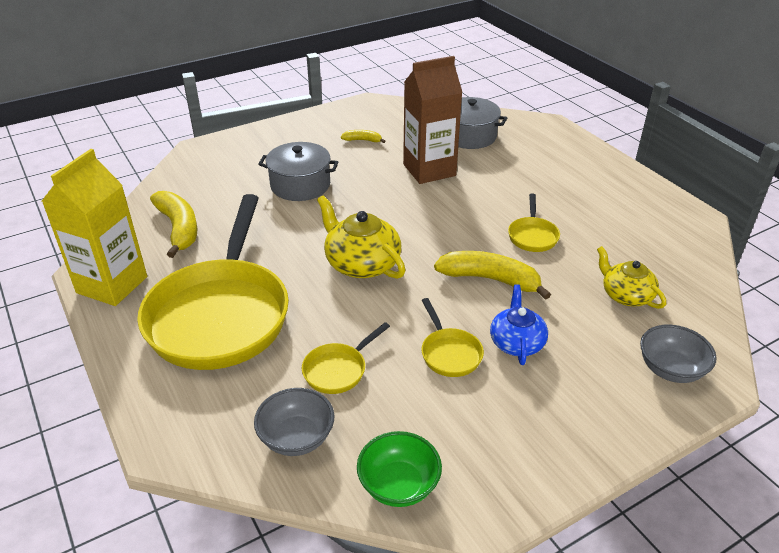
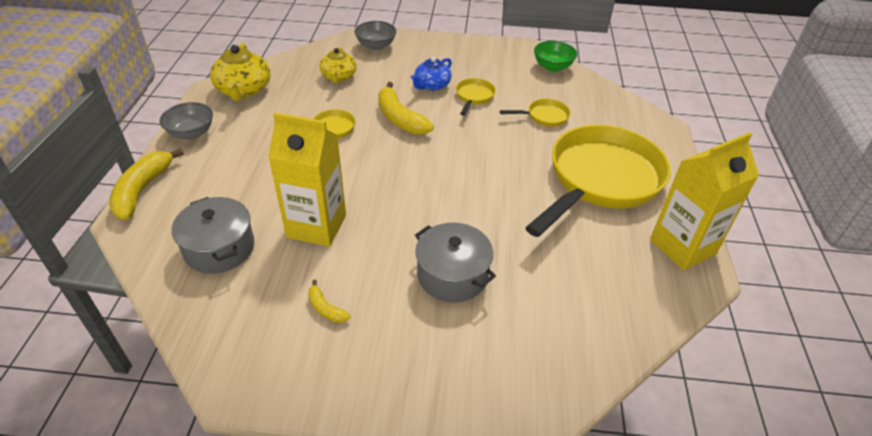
camera: 145 degrees left, 5 degrees up
yellow banana [150,191,197,258] -> yellow banana moved to [109,148,184,220]
grey bowl [254,388,334,456] -> grey bowl moved to [160,102,213,140]
yellow teapot [317,195,405,279] -> yellow teapot moved to [210,43,270,101]
brown carton [403,56,463,184] -> yellow carton [268,113,346,247]

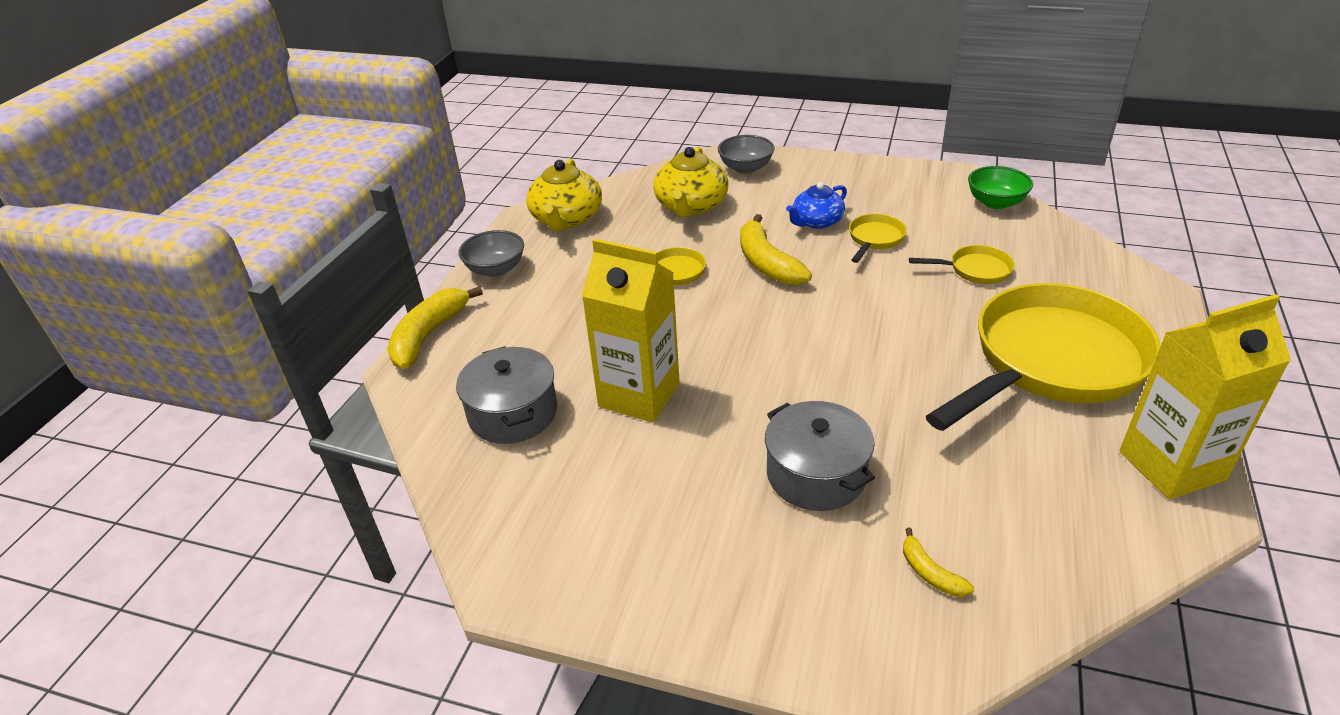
camera: 15 degrees right, 5 degrees down
yellow banana [308,280,351,323] -> yellow banana moved to [903,528,974,597]
yellow teapot [320,47,357,83] -> yellow teapot [653,147,728,218], size x1.51

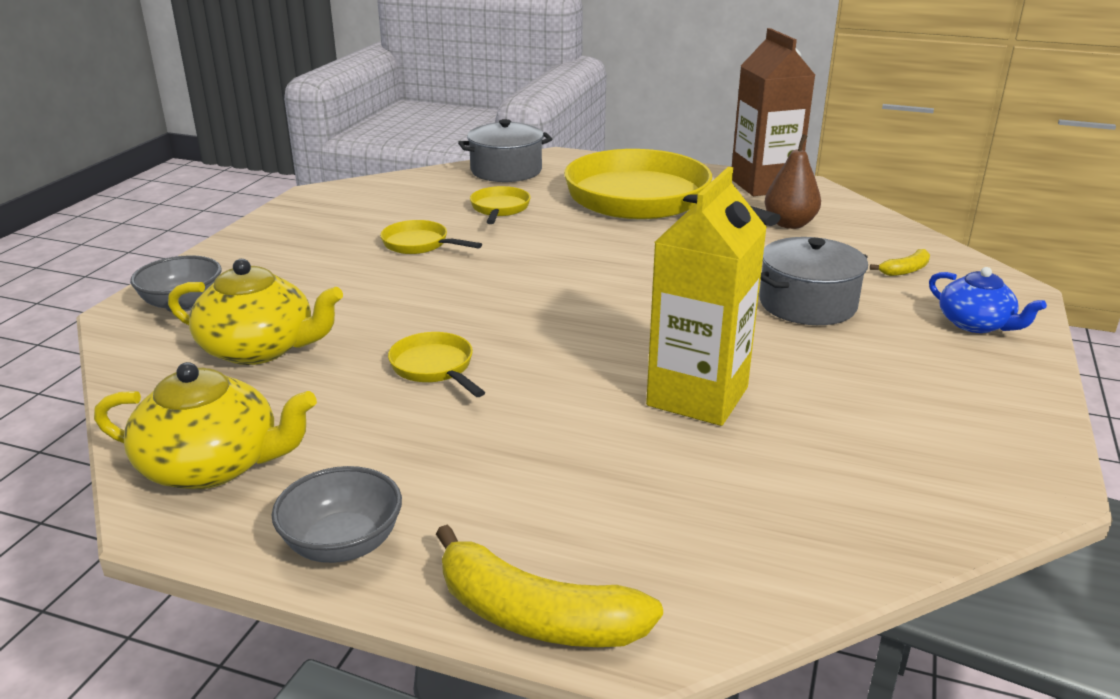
camera: 90 degrees left, 10 degrees down
grey pot [456,346,557,444] -> grey pot moved to [458,119,552,182]
yellow banana [740,214,812,285] -> none
blue teapot [786,182,847,229] -> blue teapot moved to [929,267,1047,333]
green bowl [968,166,1033,209] -> none
yellow carton [1119,294,1291,499] -> brown carton [732,28,815,196]
none -> brown pear [765,134,821,229]

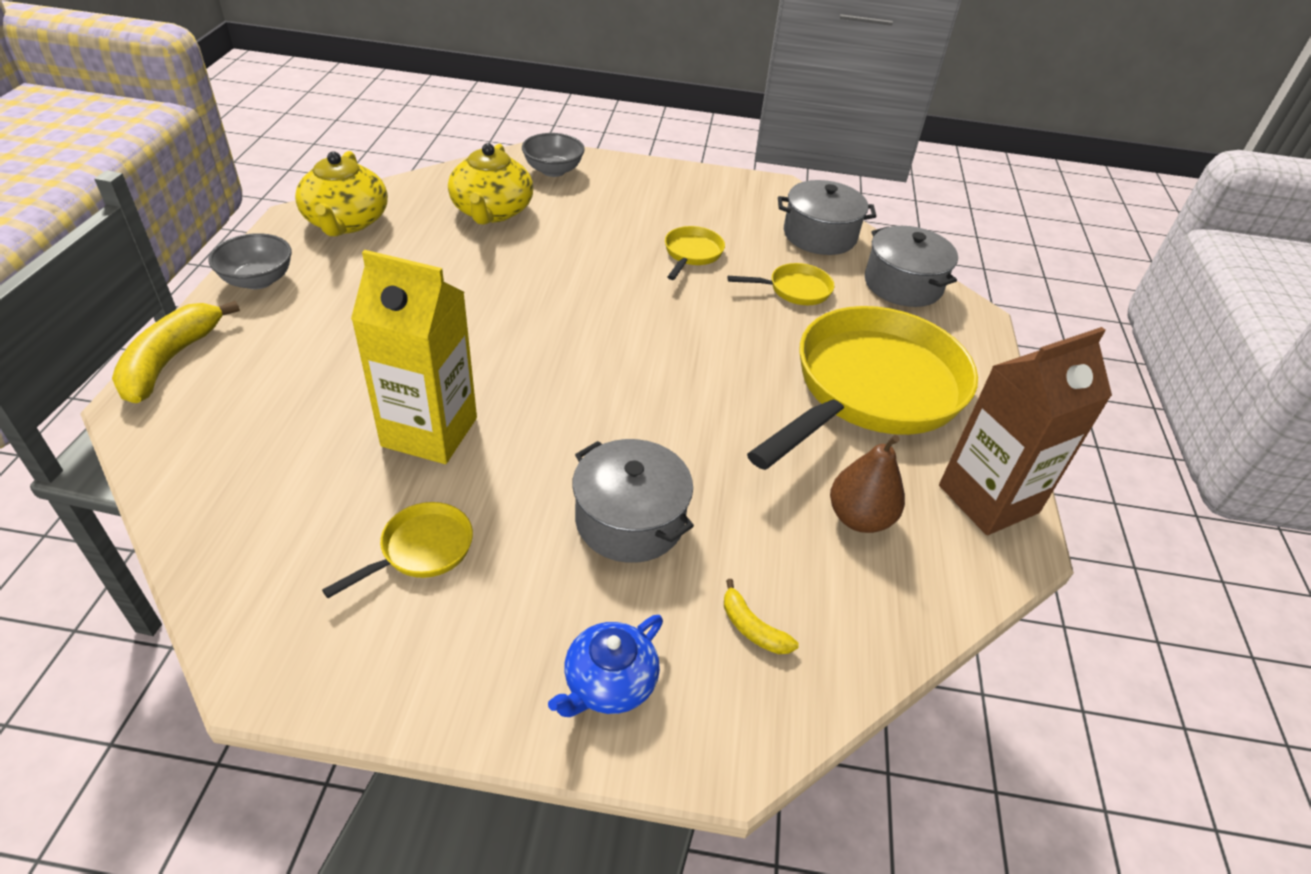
camera: 75 degrees right, 15 degrees up
yellow pan [388,332,485,397] -> yellow pan moved to [322,502,473,598]
none -> grey pot [778,180,876,255]

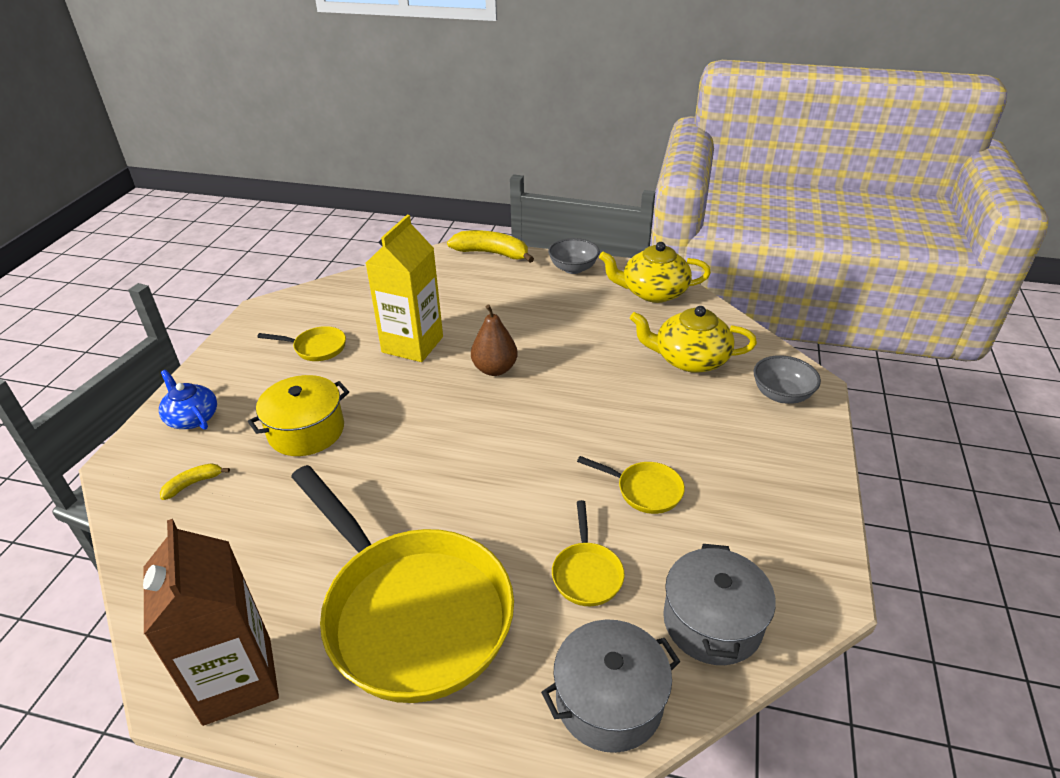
camera: 100 degrees right, 5 degrees down
yellow pan [322,502,473,598] -> yellow pan turned 45 degrees counterclockwise [257,326,346,361]
grey pot [572,439,694,563] -> yellow pot [248,375,349,456]
brown pear [830,435,905,533] -> brown pear moved to [471,304,518,376]

